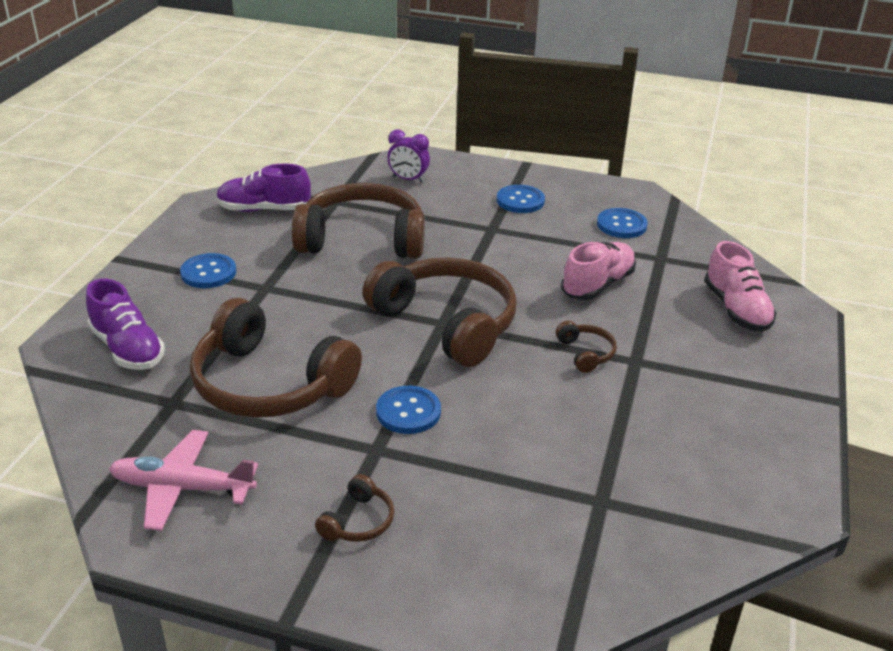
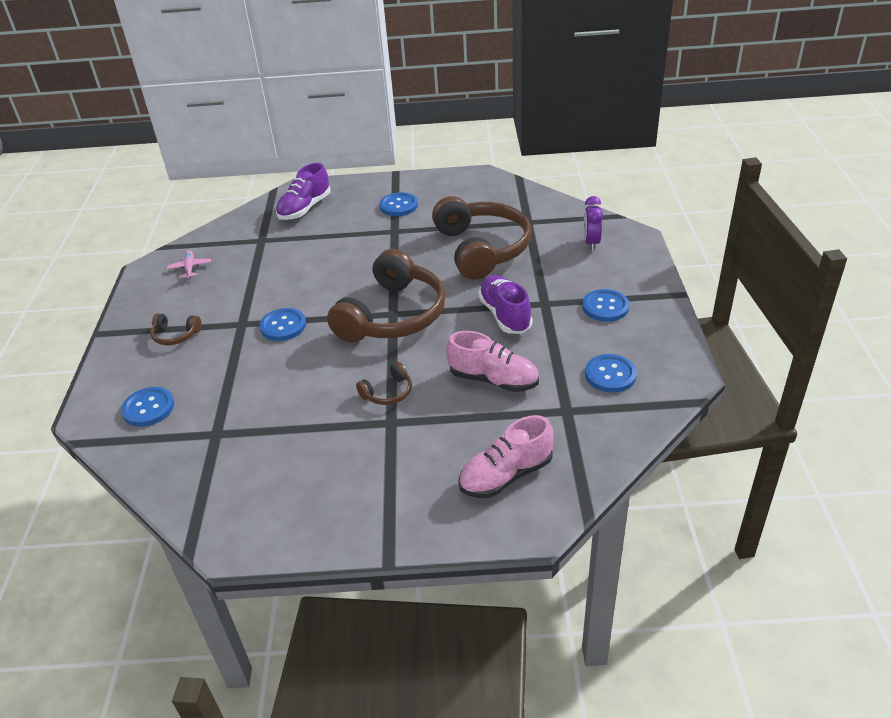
camera: 75 degrees right, 5 degrees up
pink plane [109,430,258,531] -> pink plane [167,250,211,279], size x0.54
brown headphones [190,298,362,418] -> none
purple shoe [216,164,311,212] -> purple shoe moved to [478,275,532,334]
none -> blue button [121,387,174,427]

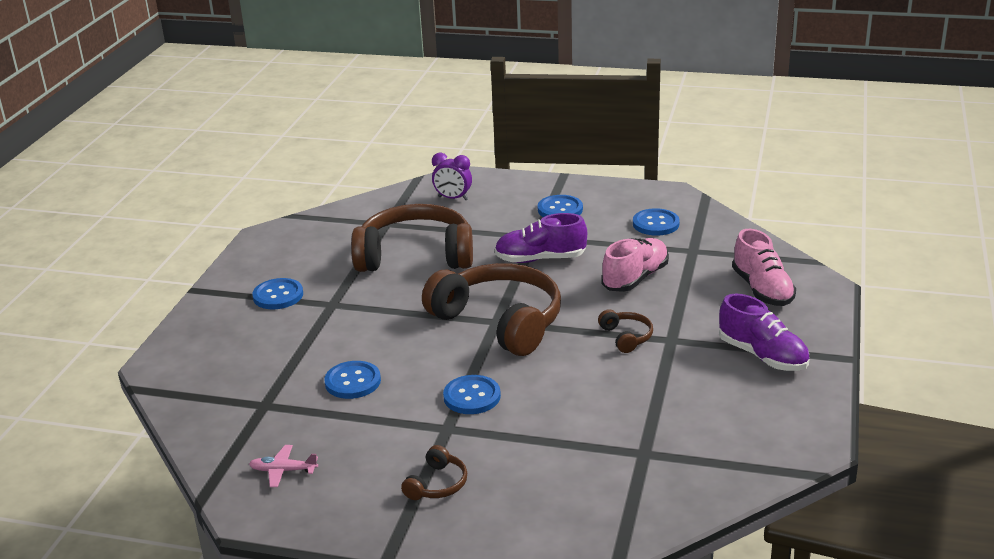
camera: 75 degrees left, 10 degrees down
blue button [121,387,174,427] -> blue button moved to [324,361,381,399]
purple shoe [276,163,331,220] -> purple shoe moved to [719,294,810,371]

